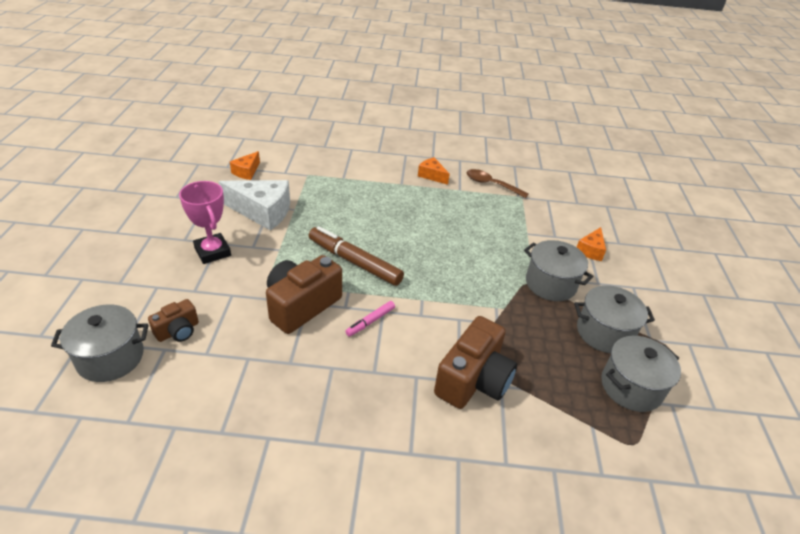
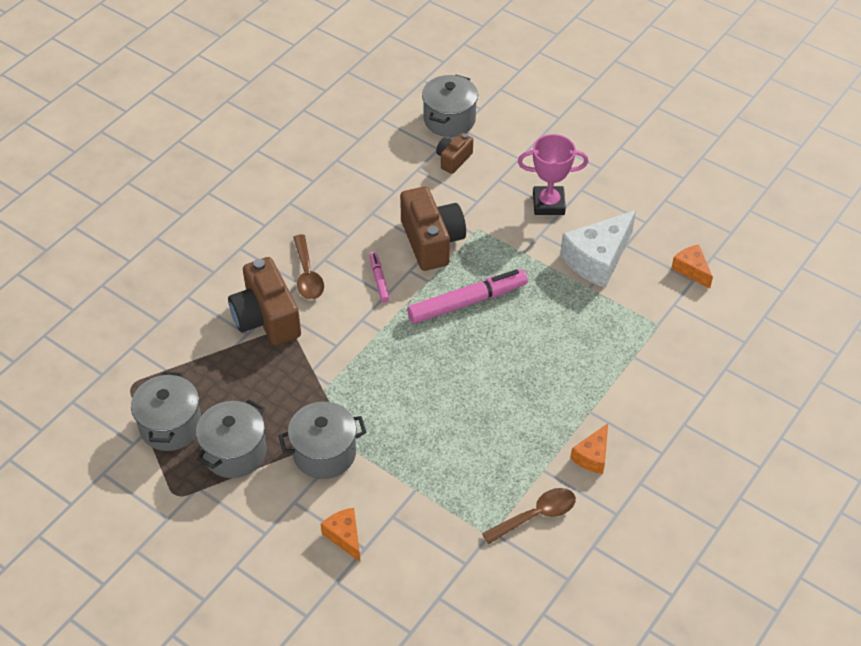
camera: 125 degrees right, 10 degrees up
brown camera [148,299,199,342] -> brown camera turned 45 degrees clockwise [436,133,473,174]
brown marker [309,226,404,286] -> pink marker [407,269,528,324]
orange cheese [418,157,450,185] -> orange cheese turned 135 degrees clockwise [570,423,608,474]
none -> brown spoon [293,234,324,299]

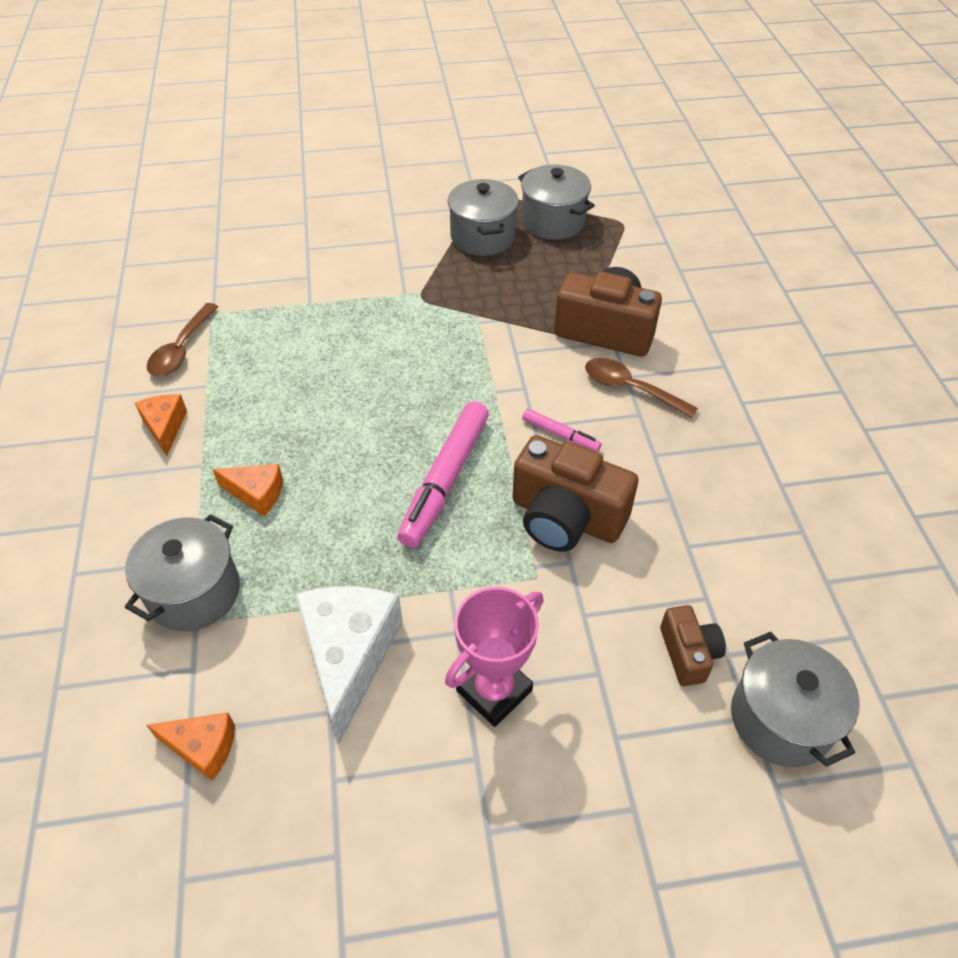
camera: 135 degrees right, 0 degrees up
grey pot [279,402,366,479] -> grey pot moved to [125,514,240,631]
orange cheese [321,508,360,562] -> orange cheese moved to [212,464,283,516]

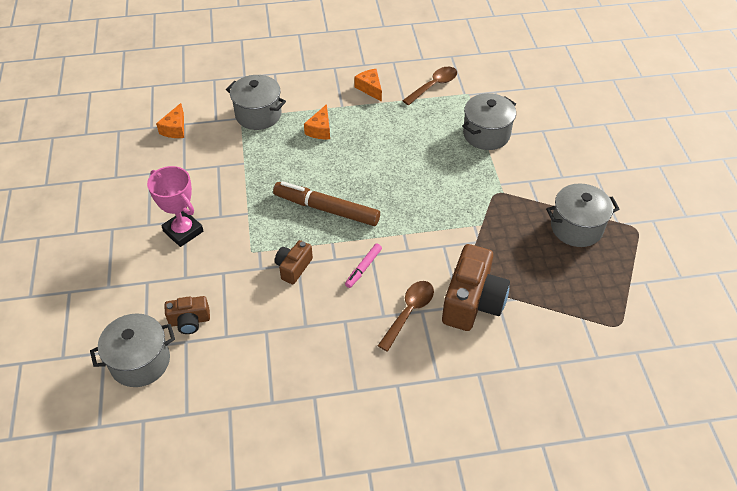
camera: 90 degrees right, 0 degrees up
orange cheese [135,394,187,456] -> orange cheese turned 105 degrees counterclockwise [354,69,382,102]
brown spoon [147,303,218,376] -> brown spoon turned 120 degrees clockwise [402,67,457,105]
white cheese [295,586,403,743] -> none
pink marker [397,401,489,548] -> brown marker [273,181,380,226]
brown camera [513,435,638,552] -> brown camera [275,240,313,284], size x0.54
grey pot [518,164,595,240] -> grey pot moved to [462,93,516,150]

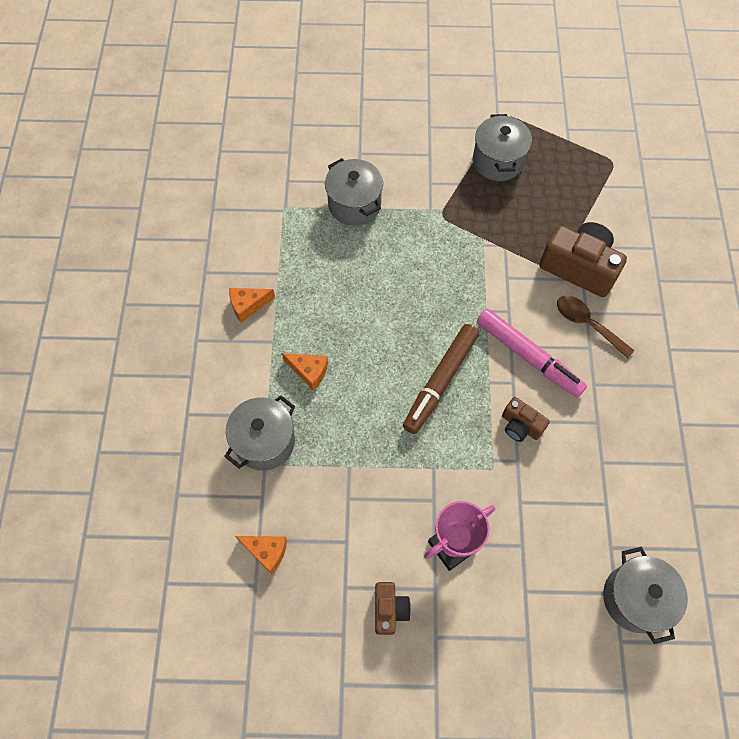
camera: 80 degrees left, 15 degrees up
brown camera [165,296,210,334] -> brown camera moved to [375,582,411,635]
pink marker [345,244,382,288] -> pink marker [477,309,587,398], size x2.03
brown spoon [402,67,457,105] -> none

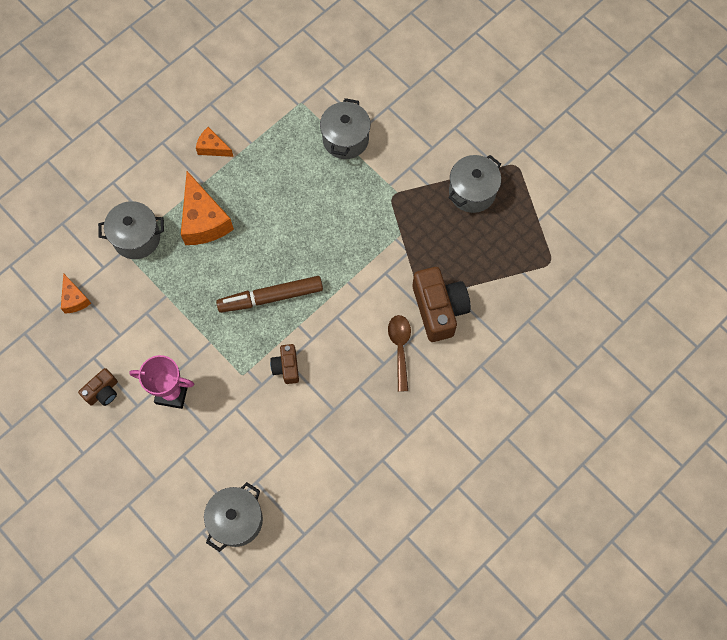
camera: 45 degrees right, 5 degrees up
orange cheese [282,353,328,390] -> orange cheese [181,171,234,245], size x1.87
pink marker [477,309,587,398] -> none

